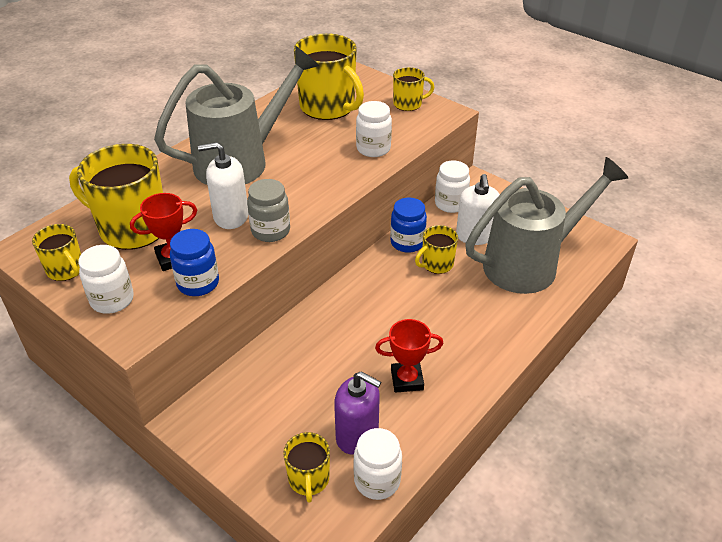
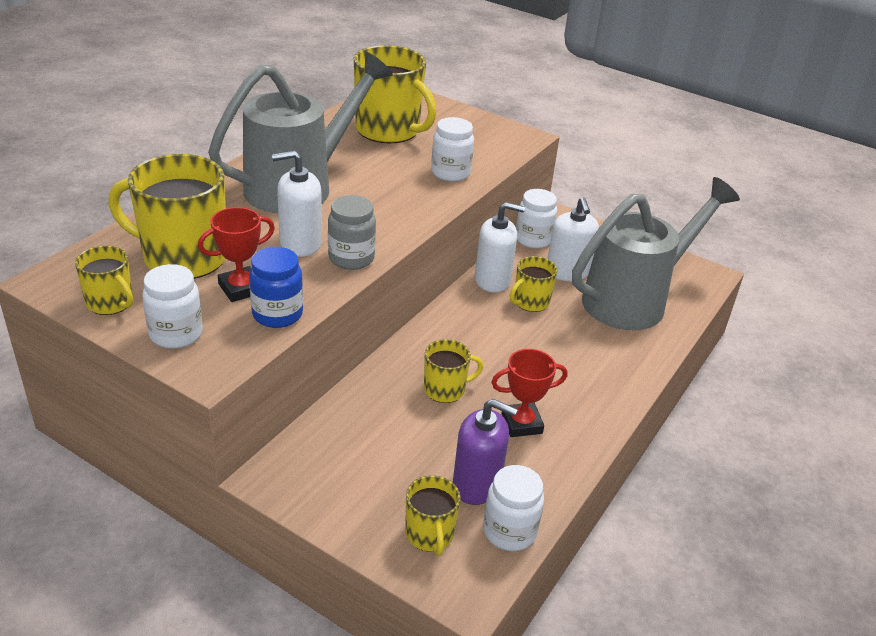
camera: 10 degrees left, 5 degrees down
blue jar [390,198,427,253] -> white soap dispenser [475,202,525,292]
yellow mug [393,67,435,111] -> yellow mug moved to [424,339,483,403]

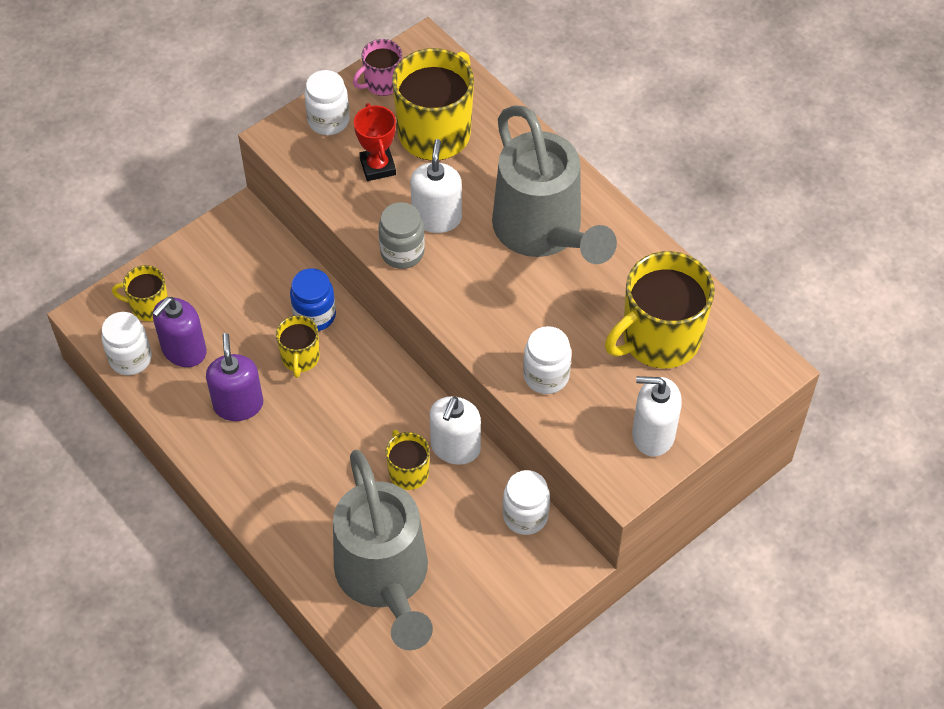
camera: 110 degrees right, 20 degrees up
yellow mug [75,246,133,315] -> pink mug [353,39,402,96]
blue jar [249,247,303,328] -> blue jar moved to [290,268,336,331]
red trophy [491,349,568,437] -> purple soap dispenser [206,333,263,421]
white soap dispenser [548,197,599,281] -> white soap dispenser moved to [632,376,682,457]

